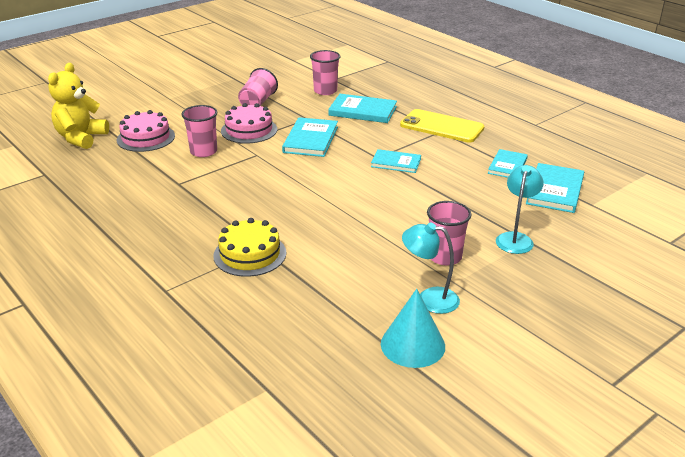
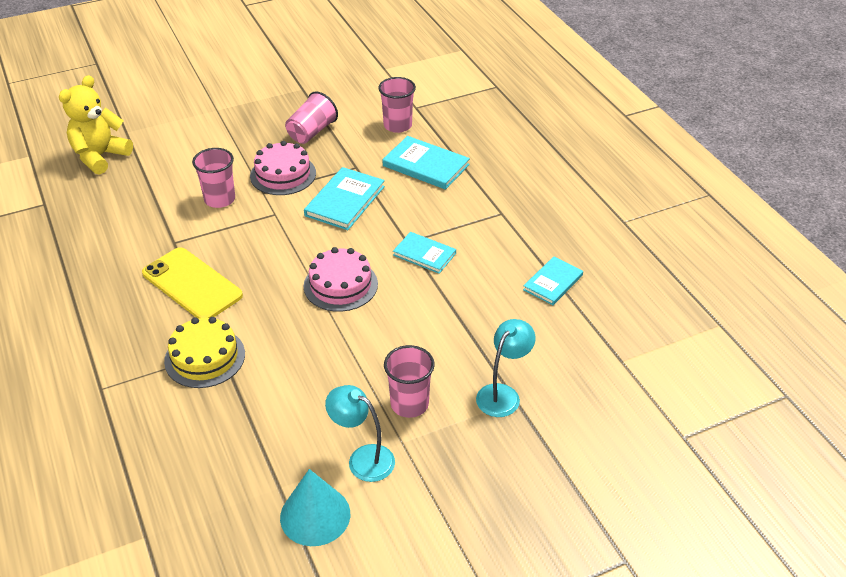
camera: 15 degrees right, 10 degrees up
pink cake [117,110,175,152] -> pink cake moved to [303,247,378,312]
yellow phone [400,109,485,142] -> yellow phone moved to [142,247,243,318]
turquoise book [526,163,584,213] -> none

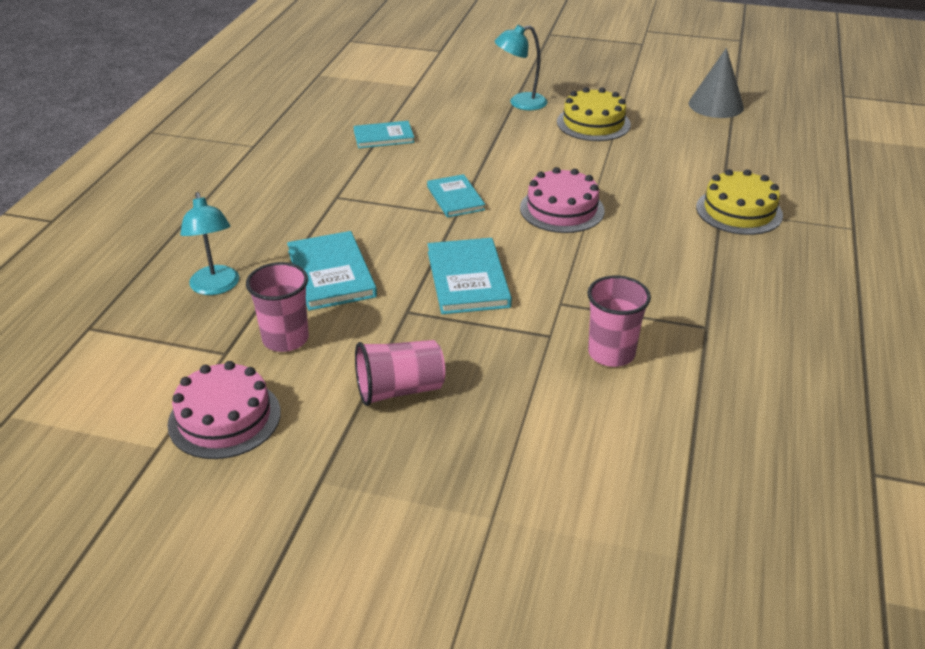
camera: 140 degrees left, 5 degrees down
yellow teddy bear [59,75,133,175] -> none
yellow phone [142,247,243,318] -> none
pink cake [250,141,316,195] -> pink cake moved to [167,361,281,459]
turquoise cone [280,469,350,546] -> grey cone [689,48,744,118]
turquoise book [304,167,385,230] -> turquoise book turned 75 degrees counterclockwise [428,238,512,314]
turquoise lamp [325,385,395,482] -> turquoise lamp moved to [180,192,239,295]
pink cup [384,345,434,418] -> yellow cake [557,87,631,141]

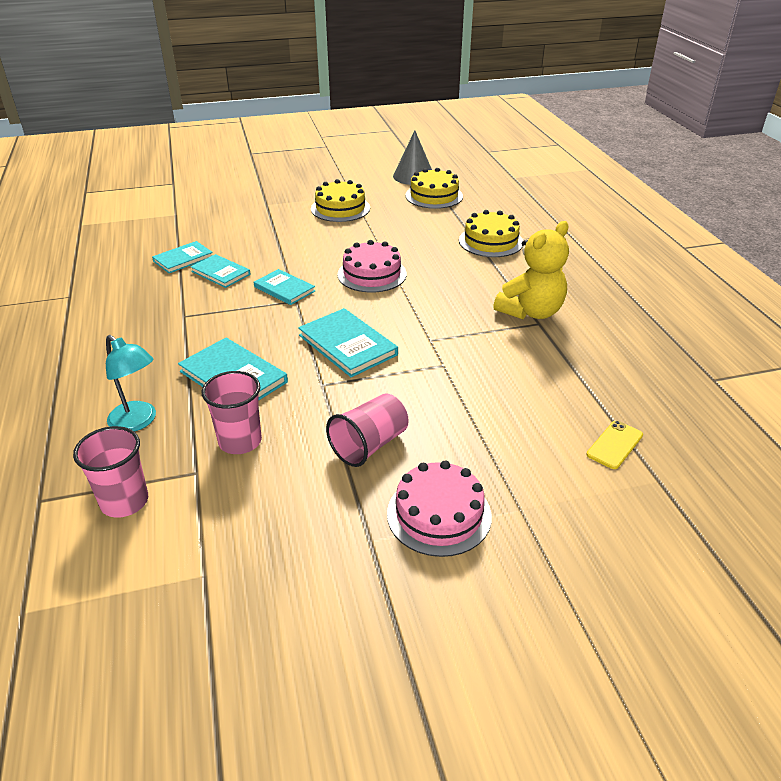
camera: 30 degrees left, 0 degrees up
pink cake [167,361,281,459] -> pink cake moved to [387,461,492,557]
turquoise lamp [495,25,548,110] -> none
pink cup [587,275,651,367] -> pink cup moved to [73,426,148,518]
none -> turquoise book [190,254,250,288]
none -> yellow cake [405,168,463,209]
none -> yellow teddy bear [493,221,569,319]
none -> yellow phone [586,421,643,469]

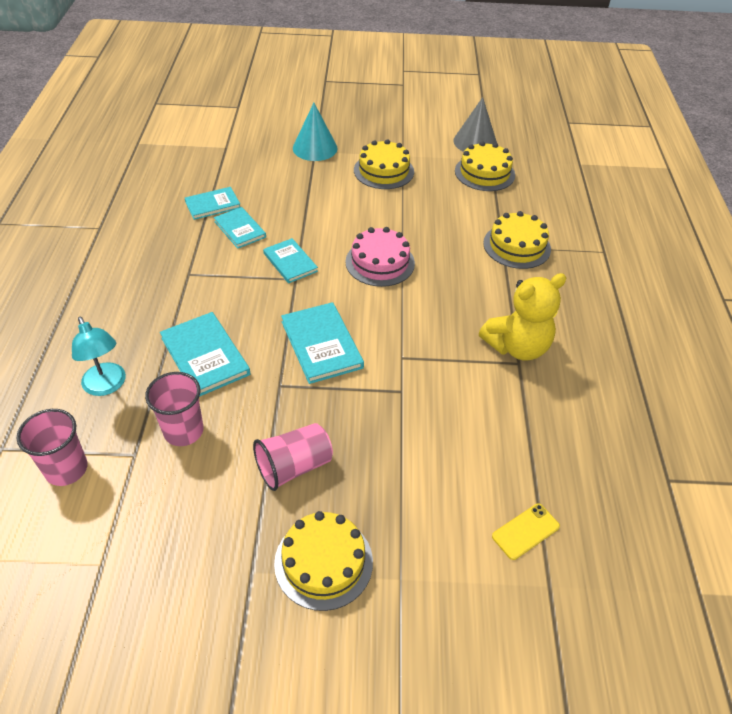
camera: 15 degrees right, 10 degrees up
pink cake [387,461,492,557] -> yellow cake [274,511,373,611]
none -> turquoise cone [293,103,338,161]

